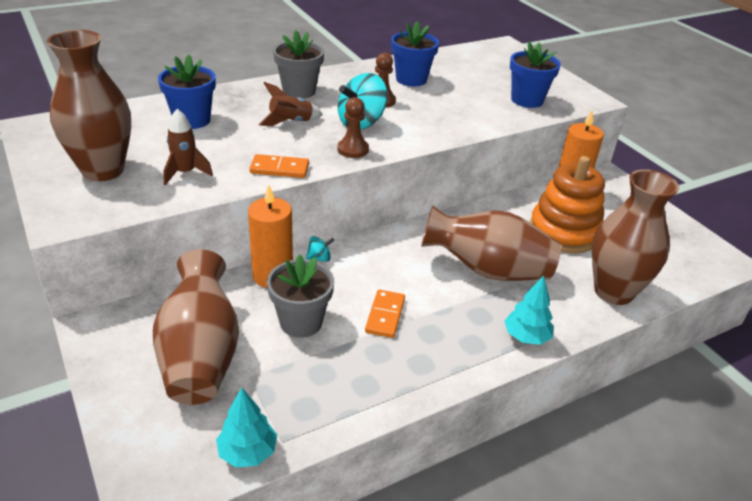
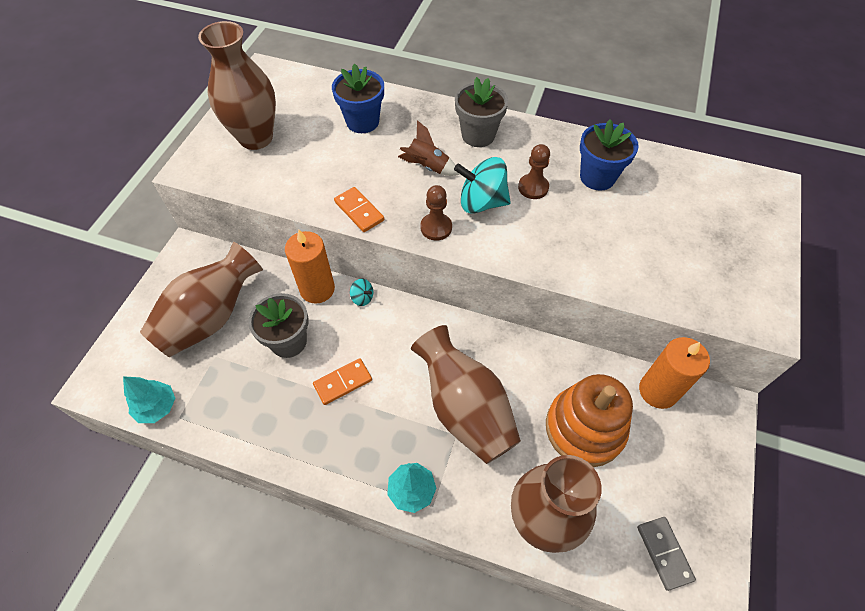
camera: 50 degrees right, 20 degrees up
brown rocket [163,109,213,185] -> none
blue flower pot [510,42,561,108] -> none
none -> grey domino [637,517,696,591]

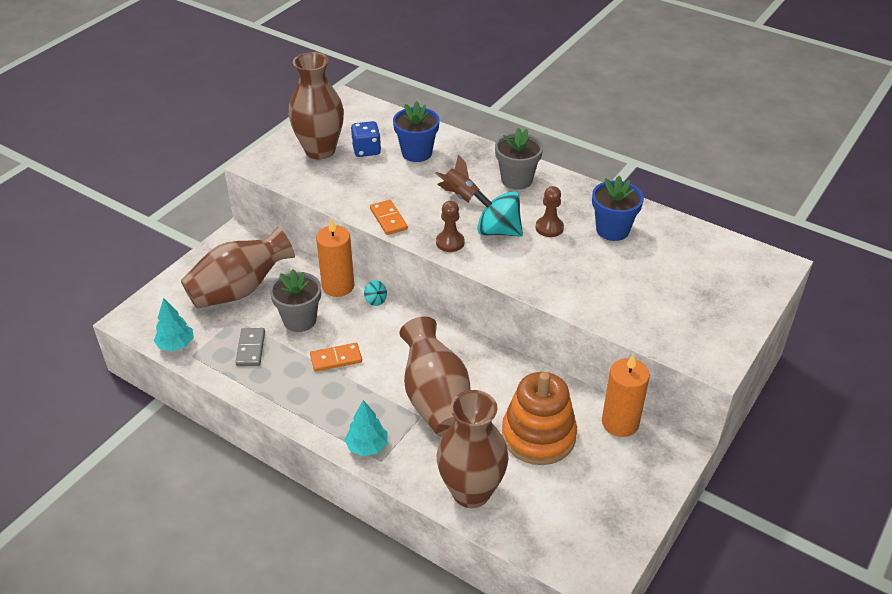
camera: 15 degrees right, 15 degrees down
grey domino [637,517,696,591] -> grey domino moved to [235,328,265,366]
none -> blue dice [351,121,381,157]

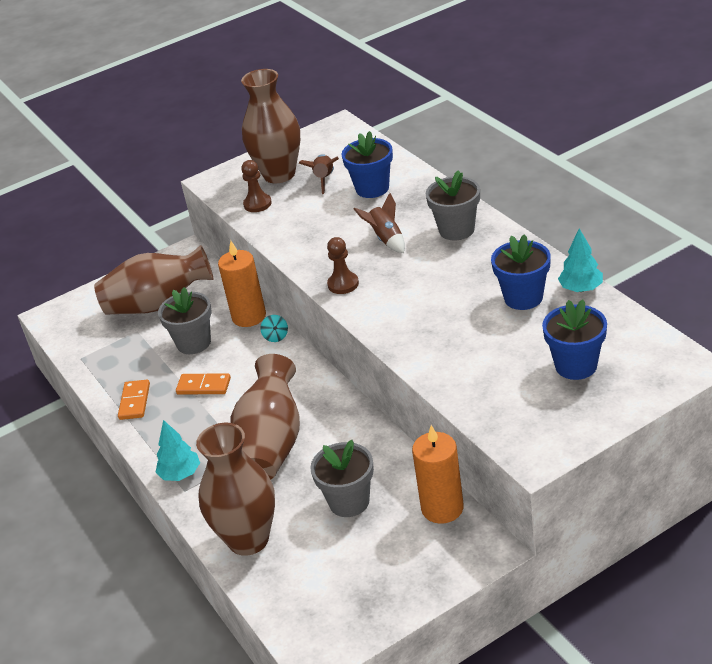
camera: 30 degrees right, 5 degrees down
turquoise tree [154,298,194,351] -> turquoise tree moved to [558,228,603,292]
grey domino [235,328,265,366] -> none
blue dice [351,121,381,157] -> brown rocket [299,154,339,194]
orange domino [370,200,408,235] -> orange domino moved to [118,380,150,420]
turquoise spinning top [474,190,523,237] -> none
orange stacking toy [502,372,577,465] -> grey flower pot [310,440,374,517]
brown pawn [536,186,564,237] -> brown pawn moved to [241,160,272,212]
none -> blue flower pot [542,300,607,380]

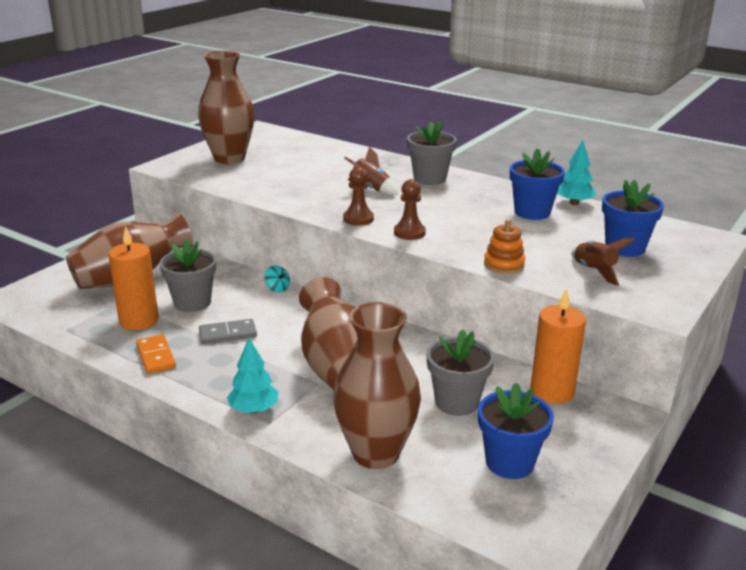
camera: 30 degrees left, 10 degrees down
orange domino [176,373,231,394] -> grey domino [199,319,257,344]
orange candle [218,240,266,327] -> orange candle moved to [108,226,159,330]
brown pawn [241,160,272,212] -> brown pawn moved to [394,179,426,240]
brown rocket [299,154,339,194] -> brown rocket moved to [571,238,636,286]
blue flower pot [341,131,393,198] -> blue flower pot moved to [478,382,554,479]
none -> orange stacking toy [484,219,525,274]

